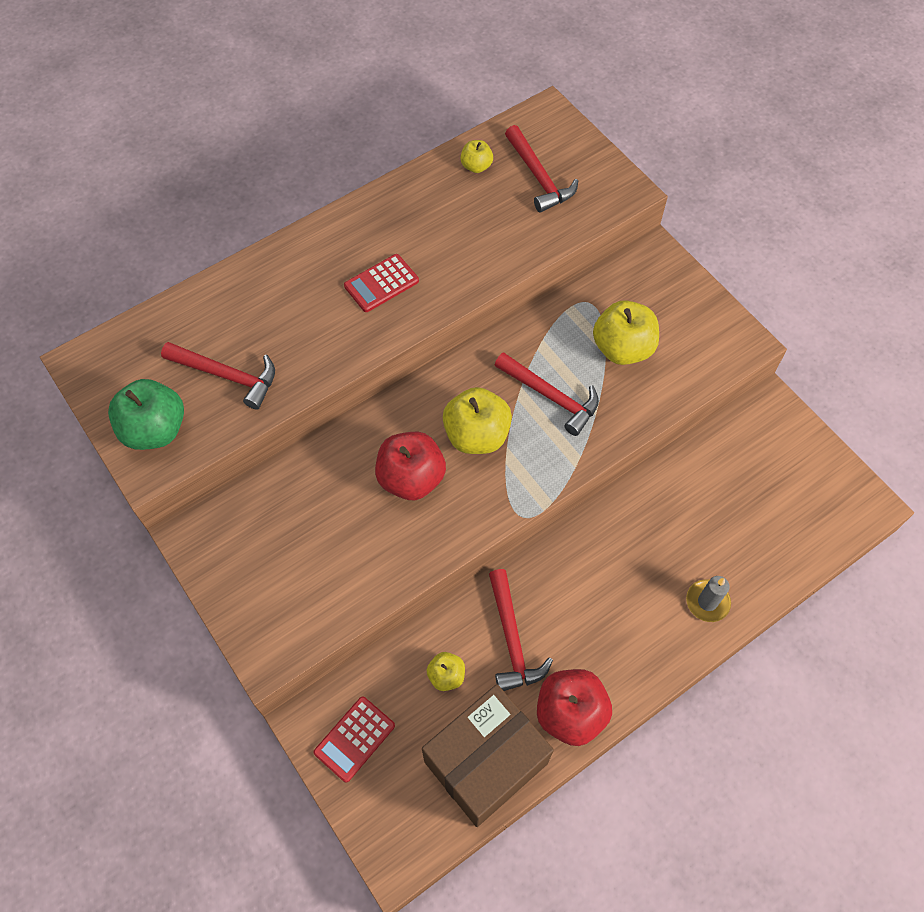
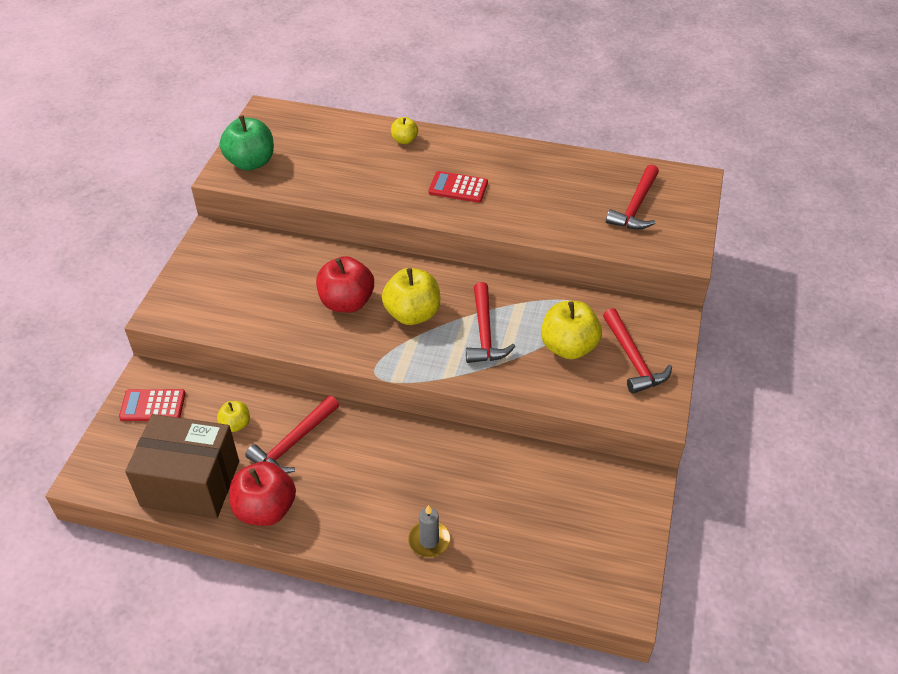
camera: 50 degrees right, 15 degrees down
red hammer [161,342,275,410] -> red hammer moved to [603,308,672,394]
yellow apple [460,140,493,173] -> yellow apple moved to [391,117,418,144]

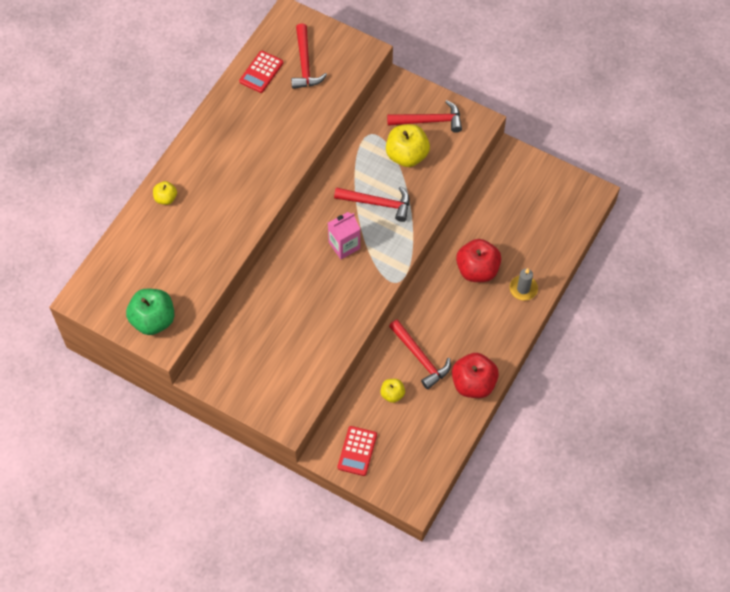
camera: 75 degrees left, 15 degrees up
brown box [125,414,239,519] -> none
red apple [316,256,374,313] -> red apple moved to [456,239,501,282]
yellow apple [382,268,440,325] -> pink carton [328,212,360,259]
red calculator [428,171,488,203] -> red calculator moved to [239,51,283,93]
red hammer [606,165,659,230] -> red hammer turned 45 degrees clockwise [291,23,327,89]

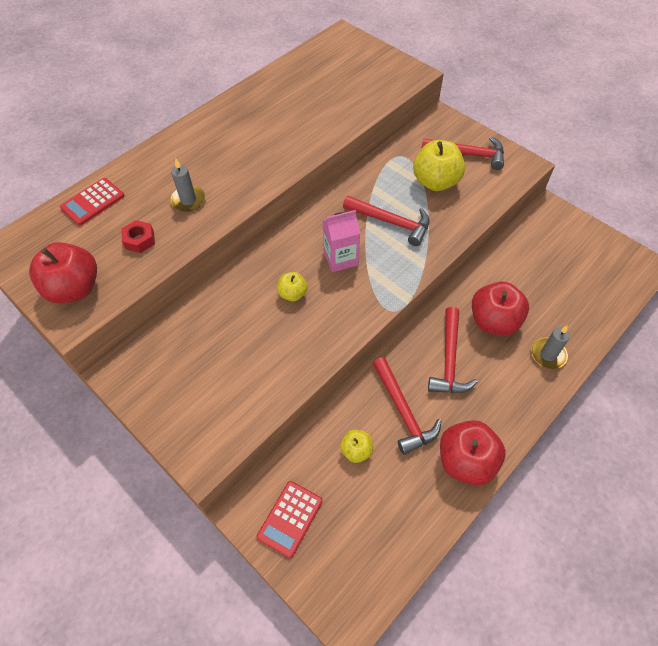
camera: 15 degrees right, 5 degrees down
green apple [126,289,174,335] -> red apple [29,242,97,304]
yellow apple [153,181,177,205] -> yellow apple moved to [277,272,308,301]
red calculator [239,51,283,93] -> red calculator moved to [60,178,124,226]
red hammer [291,23,327,89] -> red hammer moved to [428,307,478,393]
none -> red nut [121,220,155,253]
none -> grey candle [170,158,205,212]

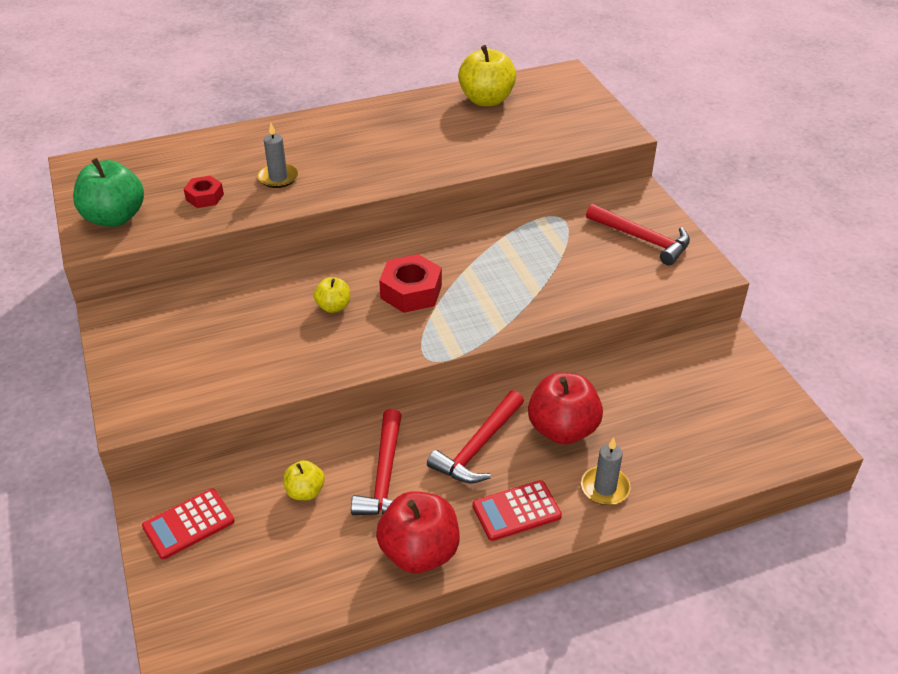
camera: 25 degrees right, 15 degrees down
red apple [29,242,97,304] -> green apple [73,158,144,227]
red calculator [60,178,124,226] -> red calculator moved to [473,480,562,541]
pink carton [322,210,360,272] -> red nut [379,254,442,313]
red hammer [343,196,430,246] -> none
yellow apple [413,140,465,191] -> yellow apple moved to [458,45,516,106]

